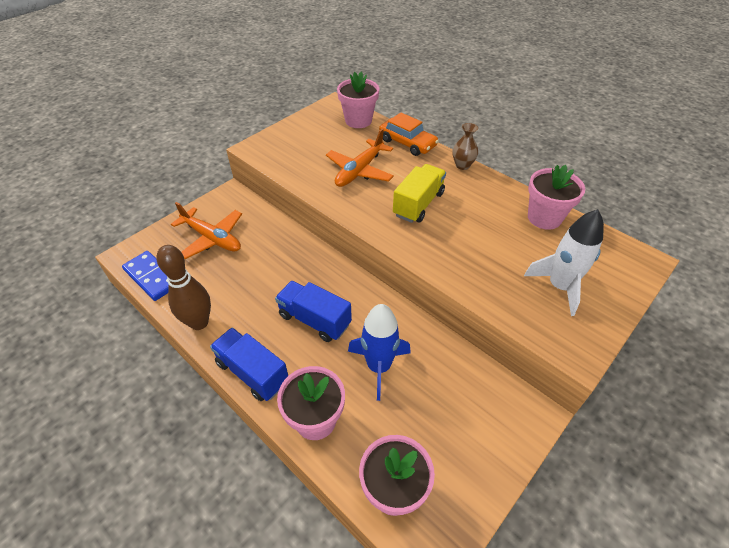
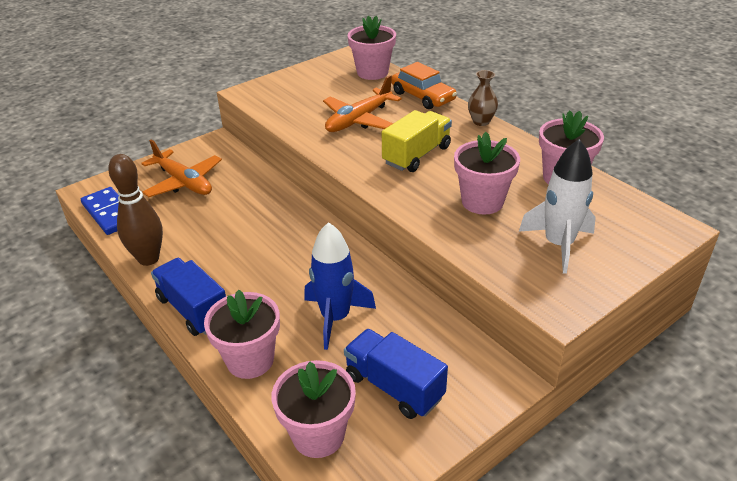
camera: 10 degrees right, 10 degrees down
blue truck [275,281,352,342] -> blue truck moved to [344,329,448,419]
none -> pink flower pot [454,132,520,214]

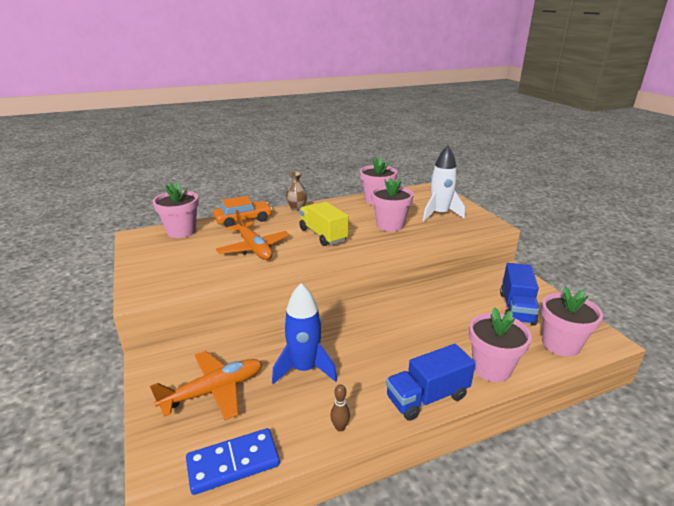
camera: 75 degrees left, 10 degrees down
brown bowling pin [108,154,163,266] -> brown bowling pin [330,384,350,432], size x0.43
blue rocket [304,222,376,350] -> blue rocket moved to [272,283,337,384]
blue truck [344,329,448,419] -> blue truck turned 45 degrees counterclockwise [500,263,539,326]

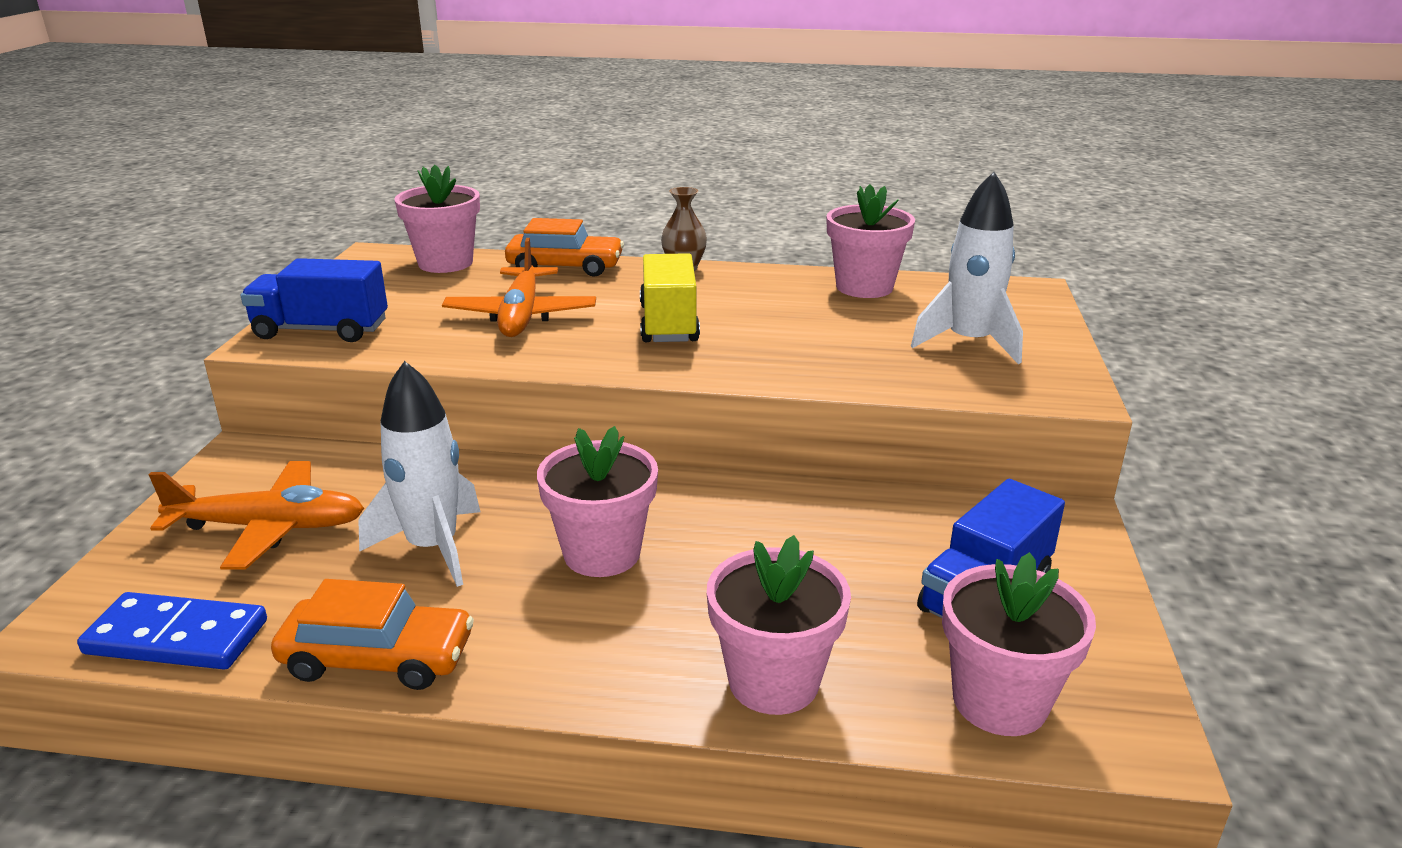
camera: 30 degrees right, 0 degrees up
blue rocket [272,283,337,384] -> white rocket [358,361,480,587]
brown bowling pin [330,384,350,432] -> orange car [271,579,474,690]
pink flower pot [371,178,414,231] -> pink flower pot moved to [537,426,658,577]
blue truck [386,344,476,421] -> blue truck moved to [241,258,388,342]

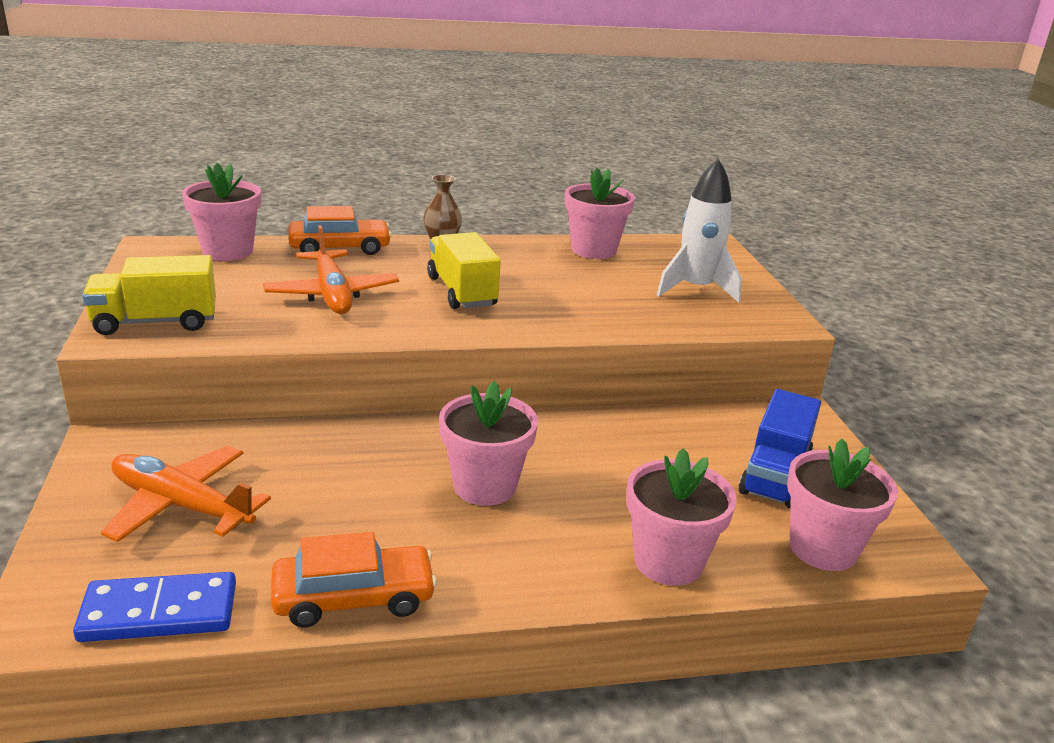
camera: 20 degrees left, 0 degrees up
orange plane [149,461,364,570] -> orange plane turned 135 degrees counterclockwise [101,445,271,542]
blue truck [241,258,388,342] -> yellow truck [82,255,216,335]
white rocket [358,361,480,587] -> none

